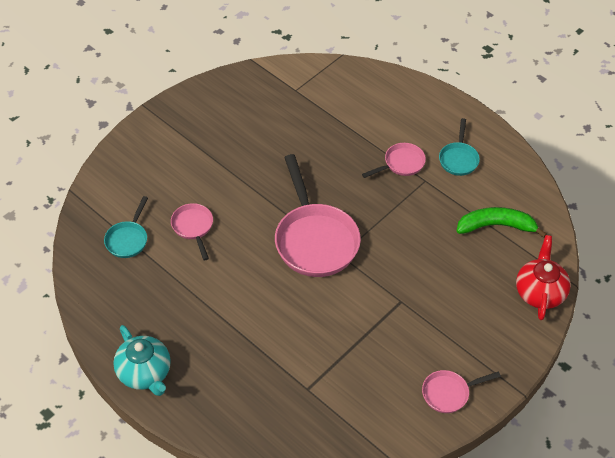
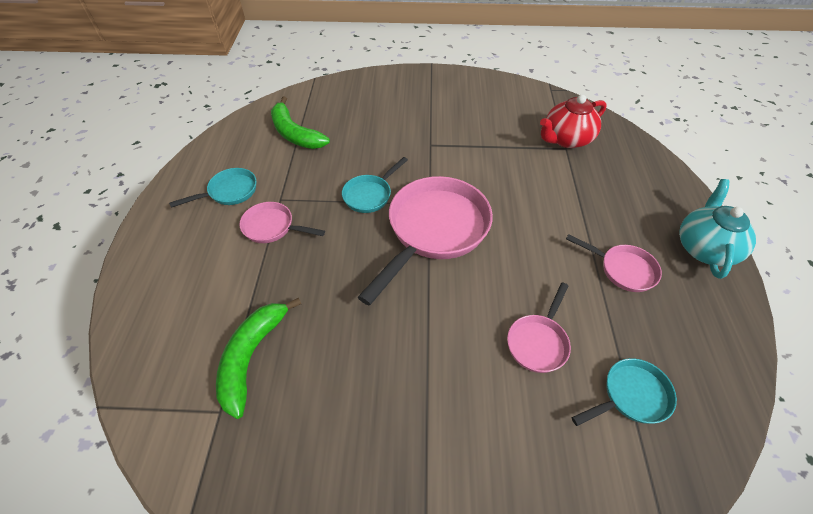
camera: 130 degrees left, 0 degrees up
pink pan [422,370,501,413] -> pink pan moved to [566,234,662,292]
red teapot [516,235,571,320] -> red teapot moved to [540,95,607,148]
none -> green banana [216,298,301,419]
none -> turquoise pan [342,157,408,213]

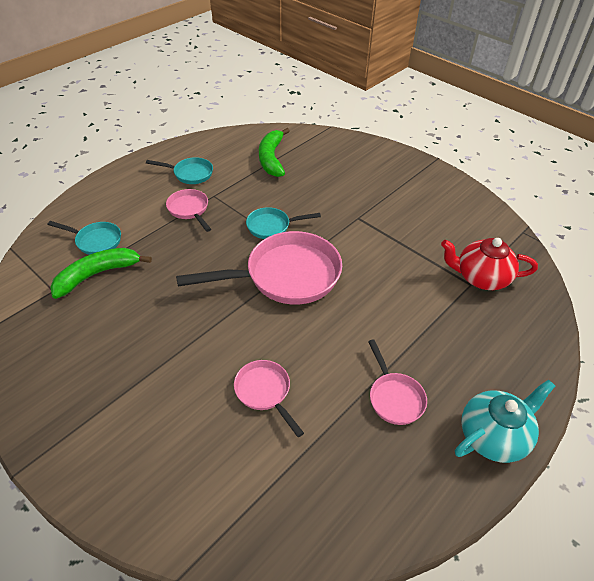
camera: 40 degrees right, 5 degrees down
pink pan [507,282,571,373] -> pink pan turned 75 degrees clockwise [234,360,304,437]
turquoise pan [572,358,677,426] -> turquoise pan moved to [47,221,121,255]

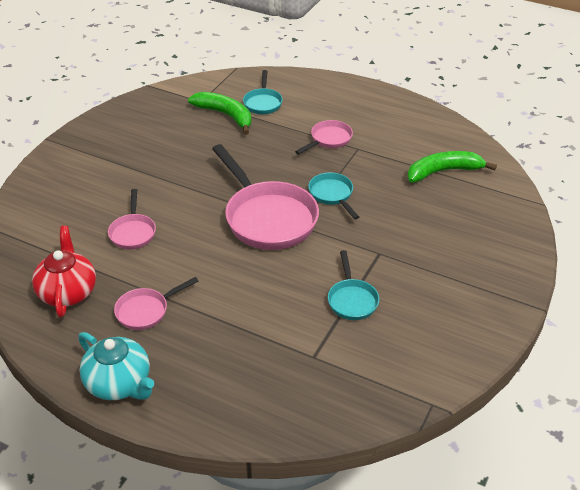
camera: 75 degrees right, 5 degrees down
turquoise pan [146,157,213,184] -> turquoise pan moved to [328,250,379,320]
pink pan [234,360,304,437] -> pink pan turned 135 degrees clockwise [108,189,156,249]
red teapot [441,238,538,290] -> red teapot moved to [32,226,96,317]

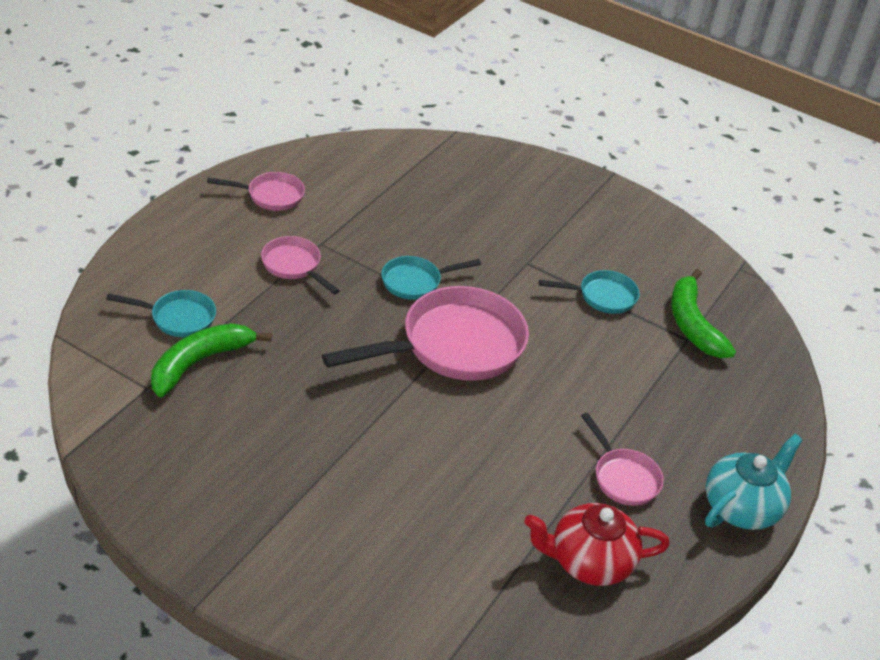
camera: 90 degrees left, 0 degrees up
pink pan [108,189,156,249] -> pink pan moved to [207,172,305,211]
green banana [407,151,497,183] -> green banana moved to [671,269,736,358]

